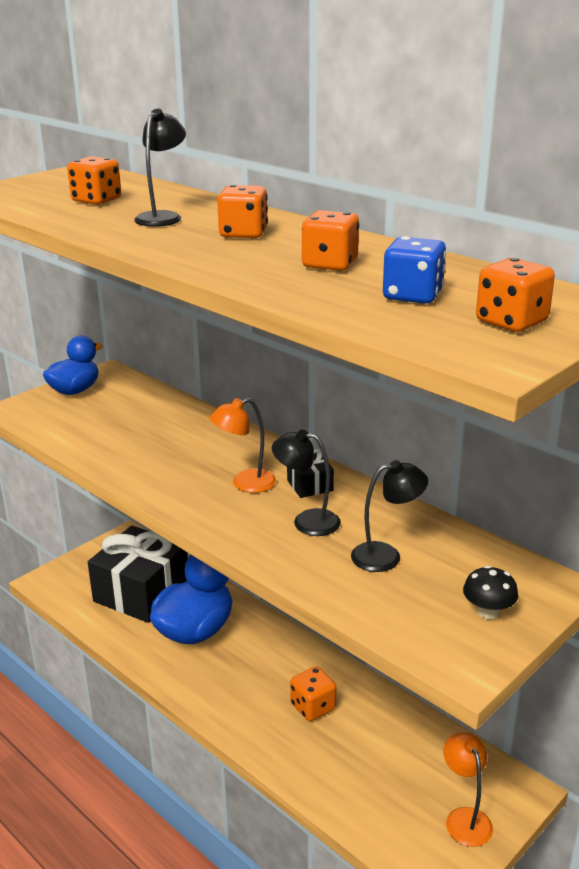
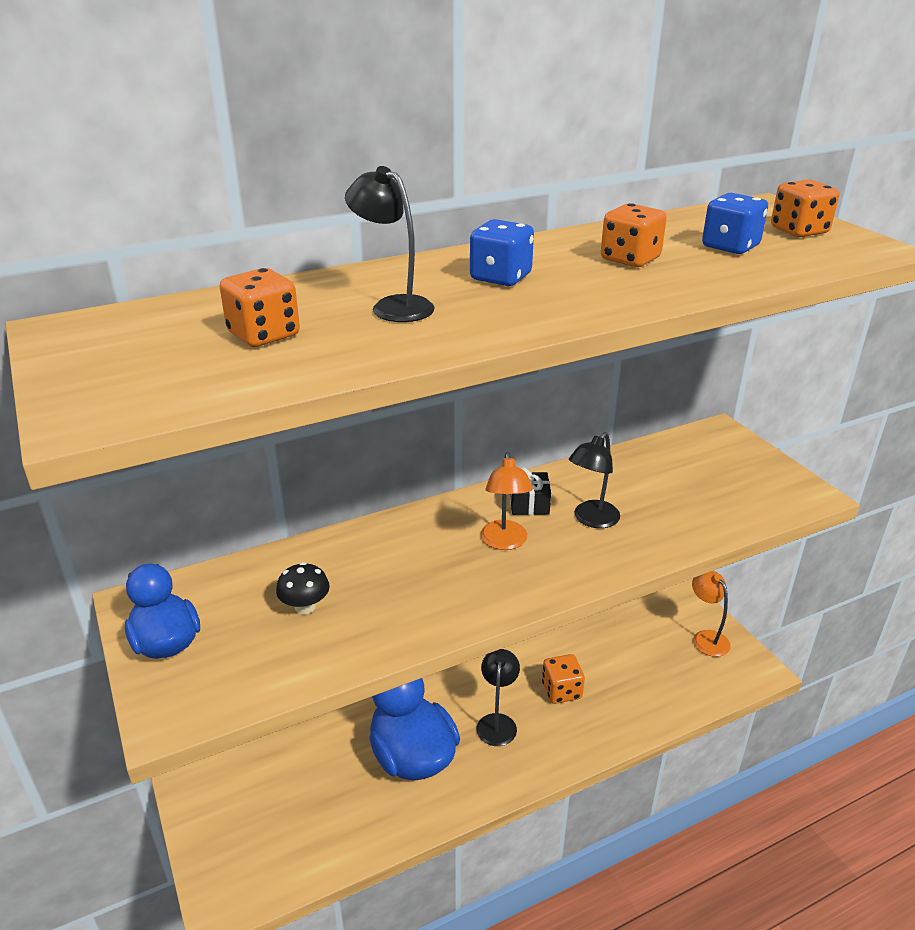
camera: 70 degrees left, 5 degrees up
black gift [88,526,188,623] -> none
orange dice [217,185,268,238] -> blue dice [470,219,534,286]
black lamp [351,460,428,572] -> black lamp moved to [477,649,520,746]
orange lamp [443,732,493,847] -> orange lamp turned 60 degrees clockwise [692,571,731,657]
black mushroom [463,565,518,620] -> black mushroom moved to [276,562,330,614]

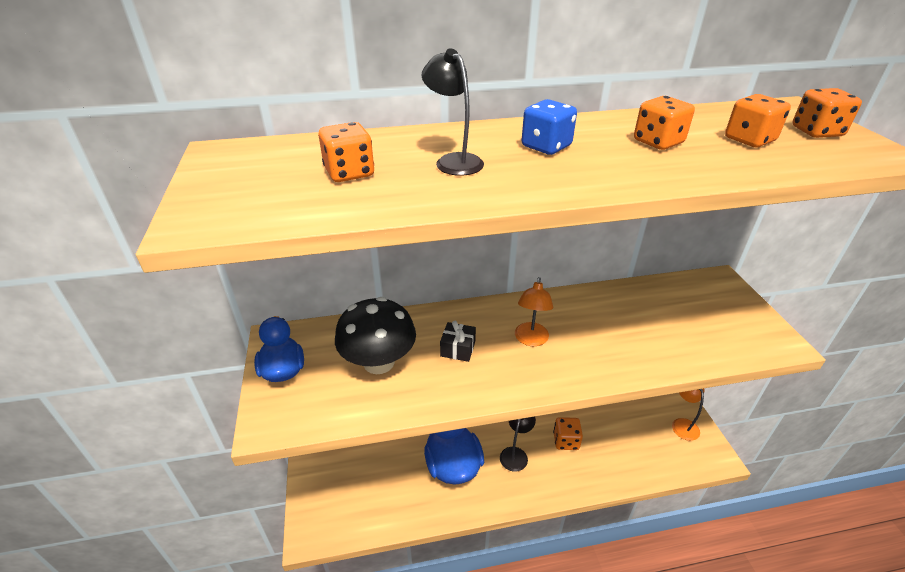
camera: 15 degrees right, 5 degrees up
black mushroom [276,562,330,614] -> black mushroom [335,297,416,374], size x2.13
black gift [510,467,551,515] -> black gift moved to [440,321,476,362]
black lamp [569,432,620,528] -> none
blue dice [702,193,768,254] -> orange dice [725,94,791,147]

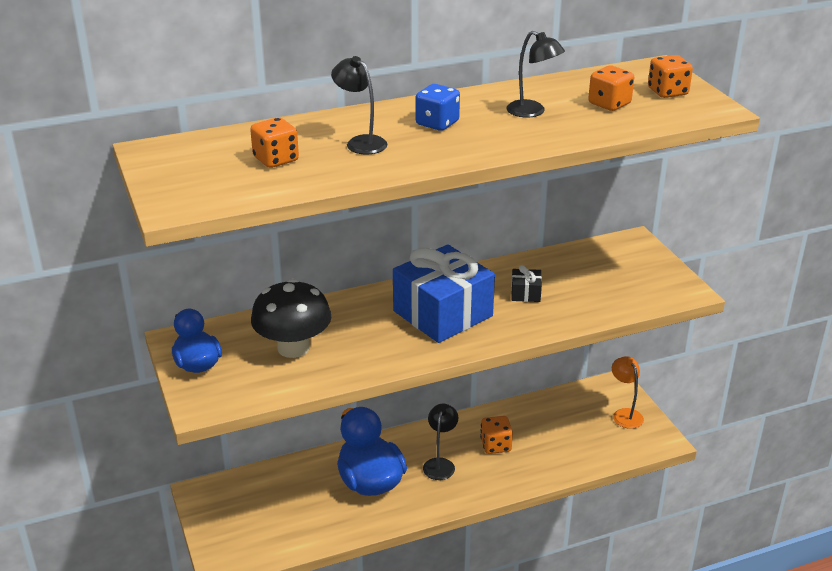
camera: 10 degrees left, 5 degrees down
black gift [440,321,476,362] -> black gift moved to [511,265,542,302]
orange lamp [515,277,553,346] -> blue gift [393,244,495,343]
orange dice [634,96,695,150] -> black lamp [506,31,565,118]

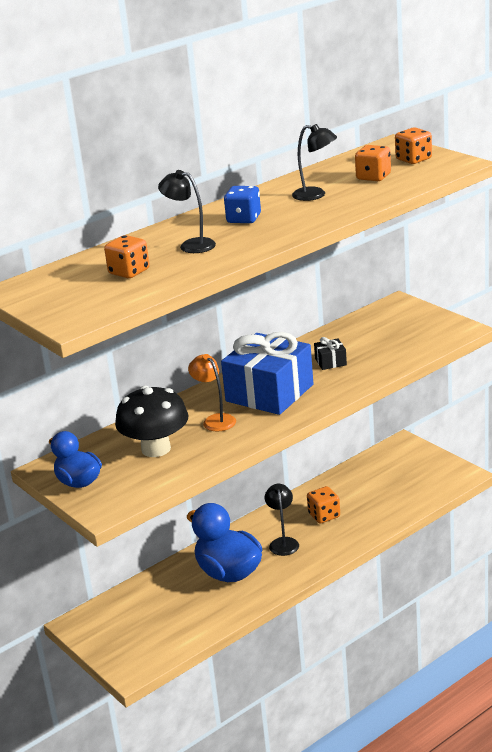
camera: 15 degrees left, 5 degrees down
orange lamp [612,356,644,429] -> orange lamp moved to [188,354,236,432]

